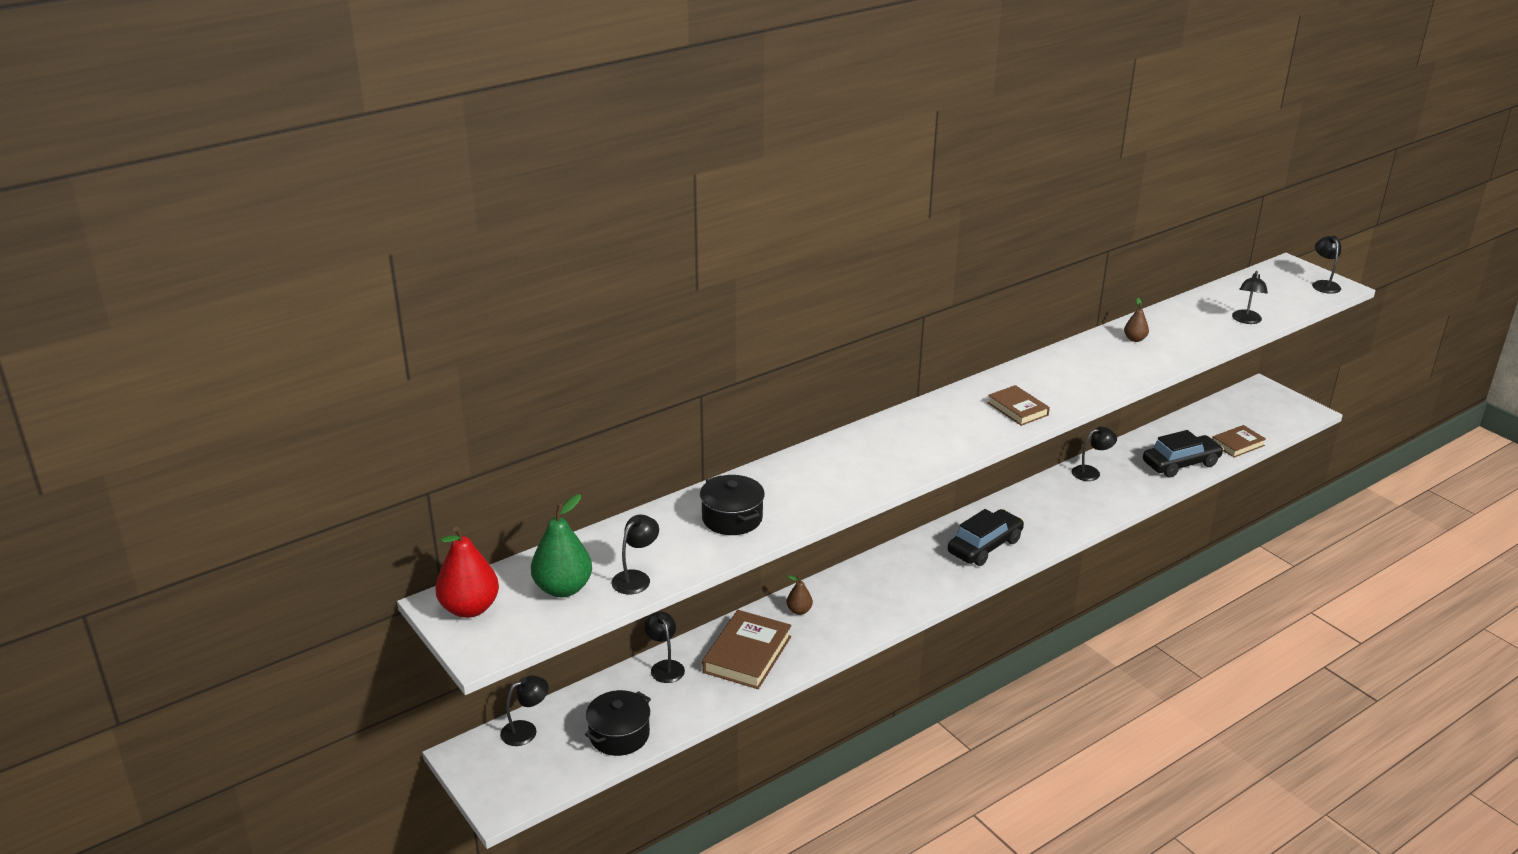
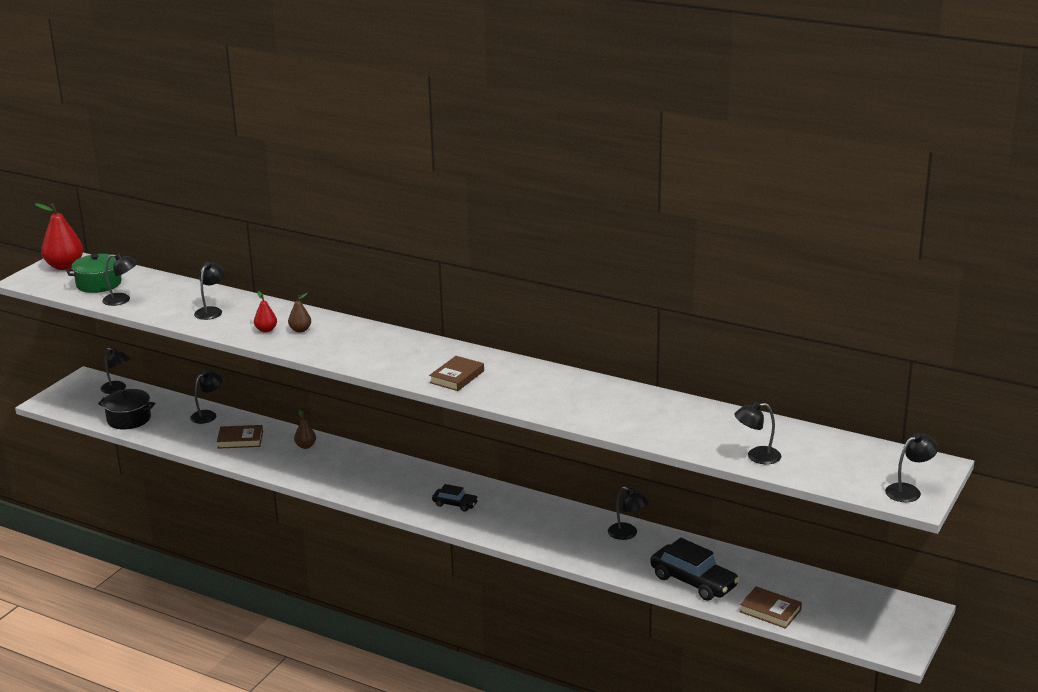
camera: 65 degrees right, 5 degrees down
green pear [531,494,592,597] -> green pot [66,254,122,293]
black pot [700,475,765,535] -> black lamp [194,262,225,320]
brown book [702,610,792,689] -> brown book [217,425,263,449], size x0.63
black car [948,509,1024,566] -> black car [432,484,479,511], size x0.55
brown pear [1124,298,1149,342] -> brown pear moved to [288,293,311,333]
none -> red pear [254,291,277,333]

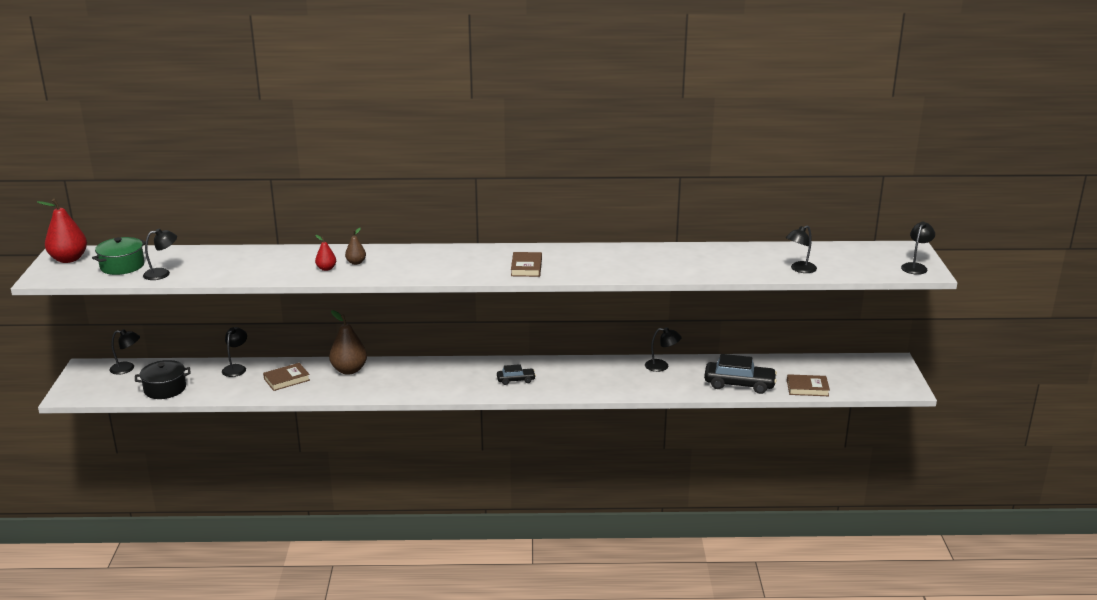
camera: 30 degrees left, 0 degrees up
black lamp [194,262,225,320] -> none
brown pear [294,410,316,449] -> brown pear [329,310,367,375], size x1.92

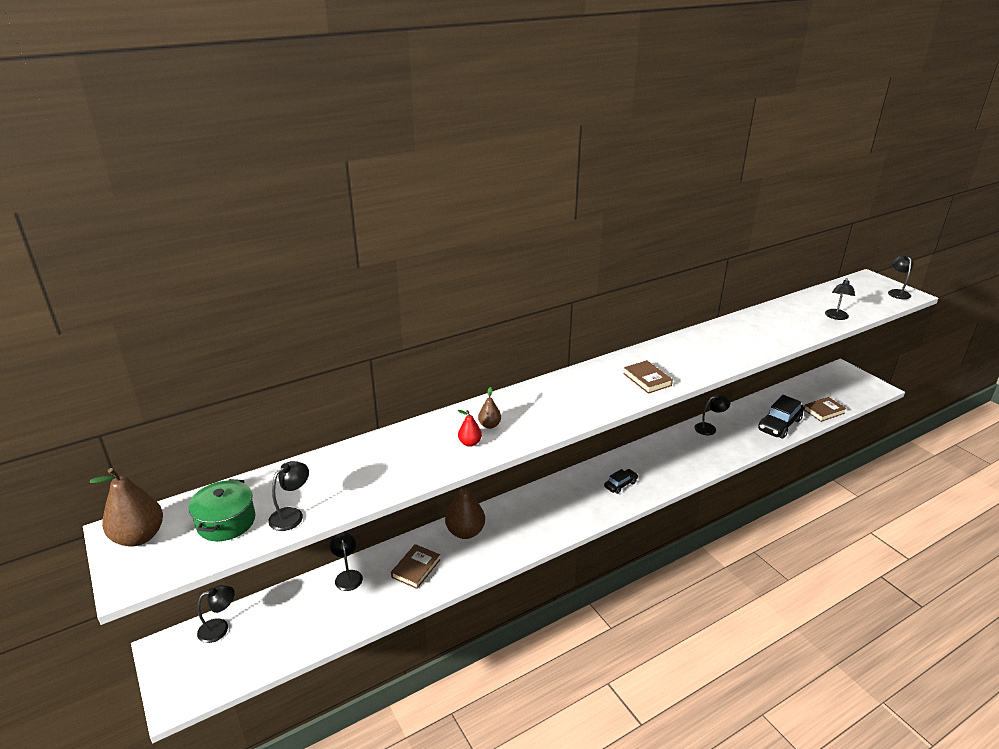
camera: 30 degrees left, 5 degrees up
red pear [37,199,87,263] -> brown pear [90,468,163,547]
black pot [135,360,190,399] -> none
black car [704,354,777,394] -> black car turned 150 degrees clockwise [758,395,804,439]

